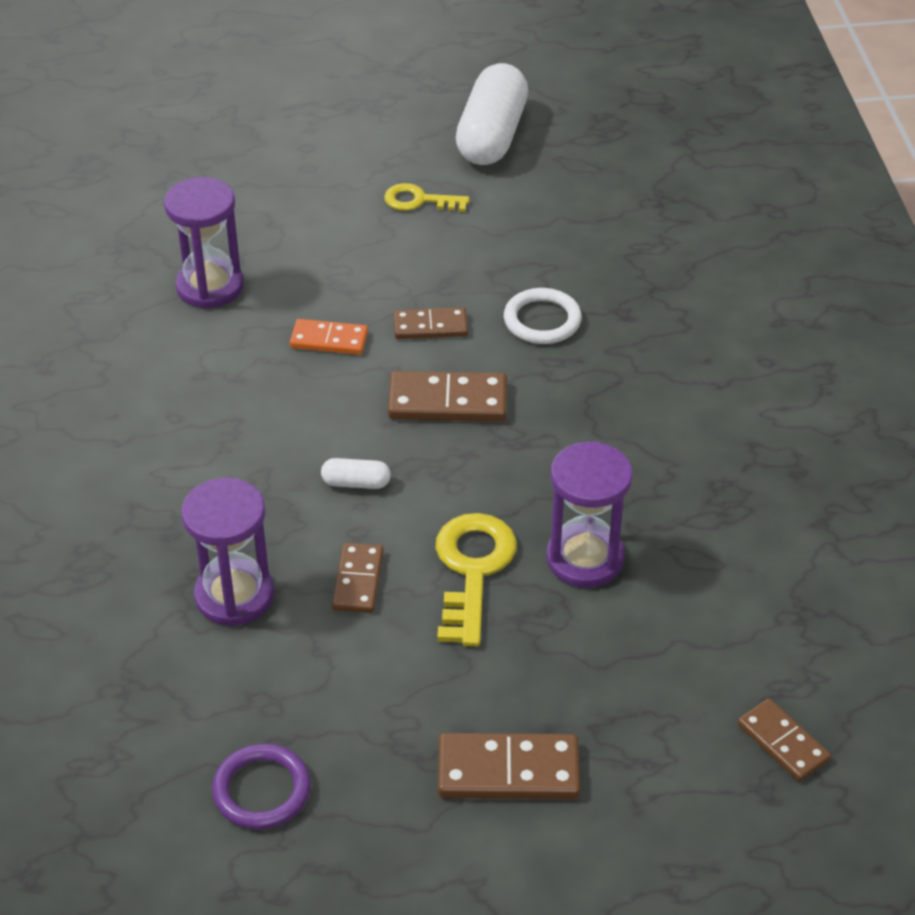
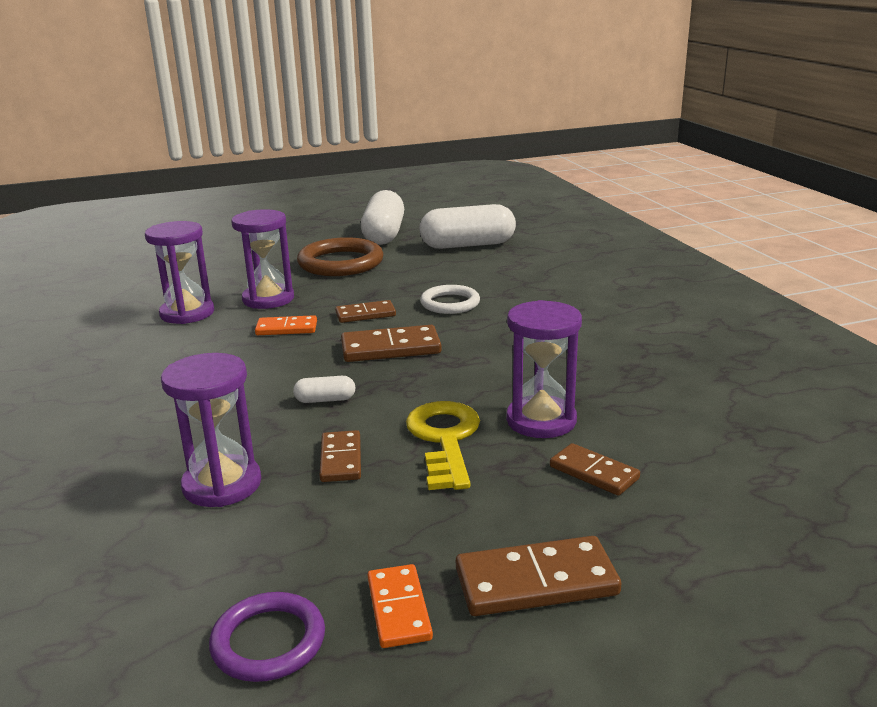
camera: 10 degrees left, 20 degrees down
yellow key [384,183,469,212] -> brown ring [297,237,383,276]
brown domino [738,698,831,782] -> brown domino moved to [550,443,640,496]
none -> purple hourglass [231,209,294,309]
none -> orange domino [368,564,433,648]
none -> white capsule [420,204,516,249]

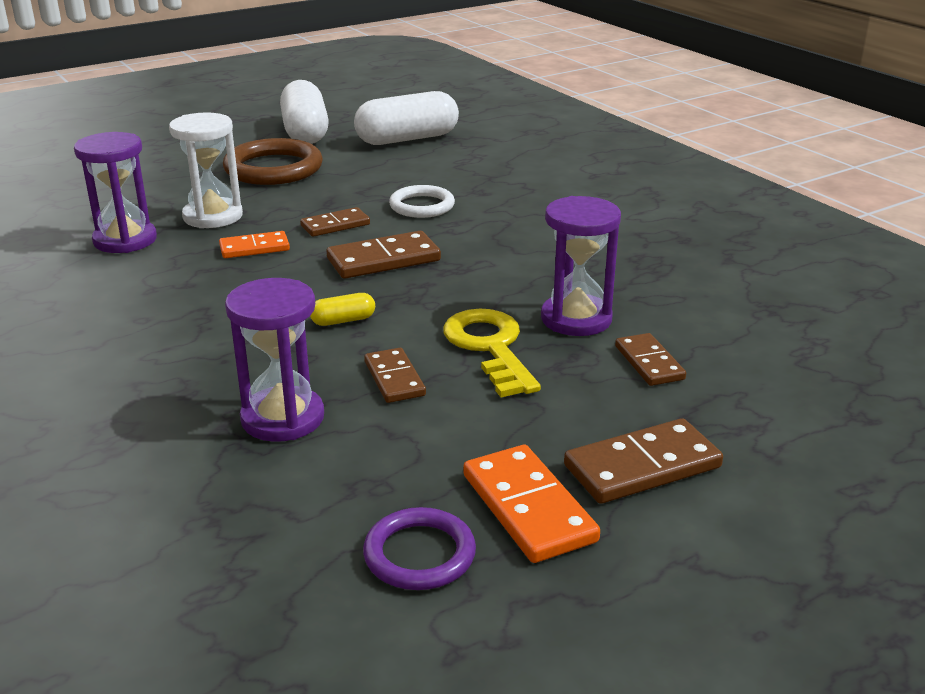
camera: 15 degrees left, 5 degrees up
purple hourglass [231,209,294,309] -> white hourglass [169,112,243,228]
white capsule [293,376,355,403] -> yellow capsule [310,293,375,326]
orange domino [368,564,433,648] -> orange domino [463,445,600,563], size x1.54
brown domino [550,443,640,496] -> brown domino turned 45 degrees clockwise [615,333,686,386]

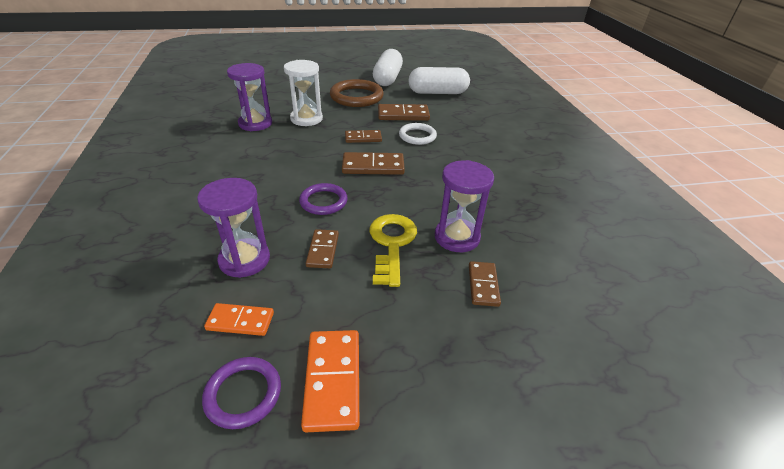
camera: 20 degrees right, 10 degrees up
orange domino [219,231,290,258] -> orange domino moved to [204,303,274,336]
yellow capsule [310,293,375,326] -> purple ring [299,183,348,215]
brown domino [564,418,723,504] -> brown domino moved to [378,104,430,121]

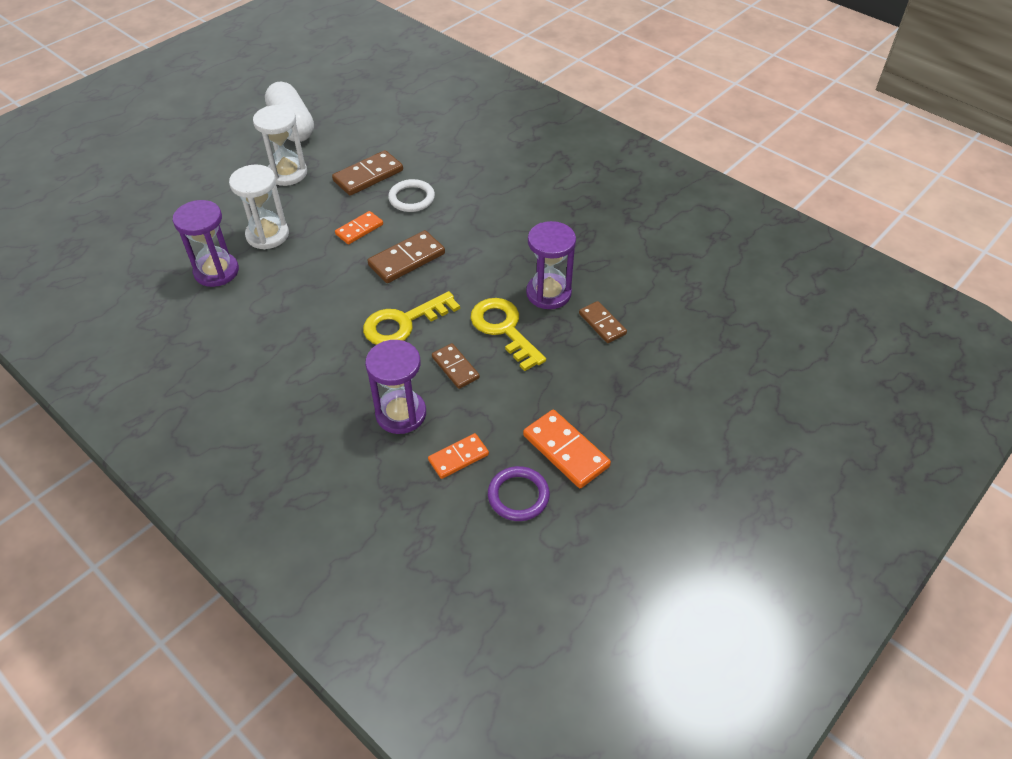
camera: 35 degrees left, 10 degrees up
purple ring [299,183,348,215] -> yellow key [363,291,460,345]
brown ring [330,79,384,107] -> white hourglass [253,105,307,186]
brown domino [345,130,382,143] -> orange domino [335,211,383,244]
white capsule [408,67,470,94] -> none

